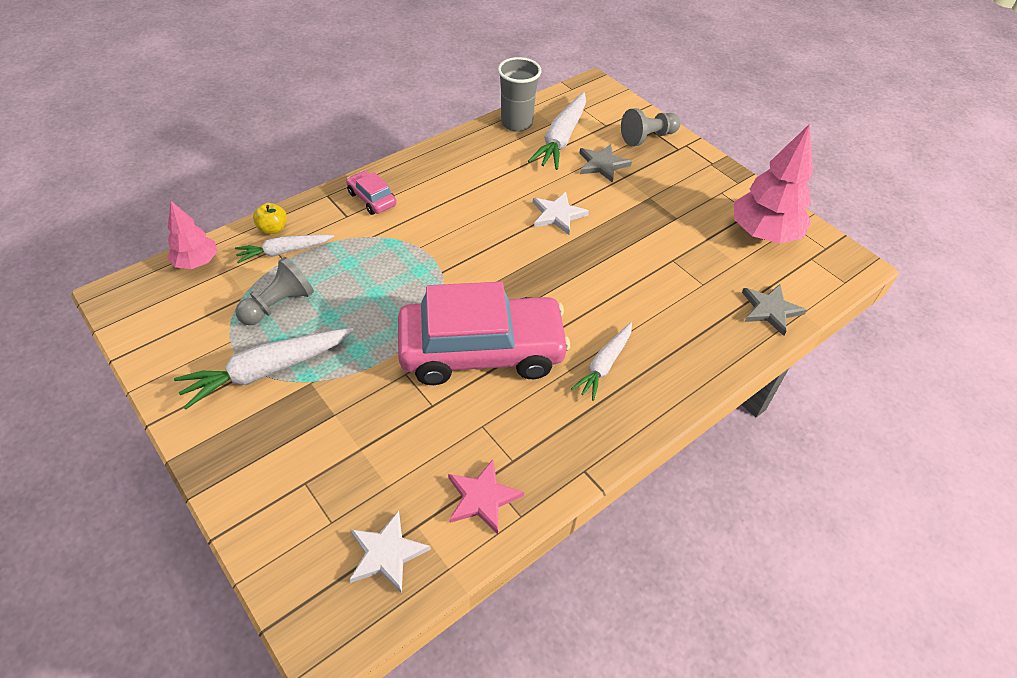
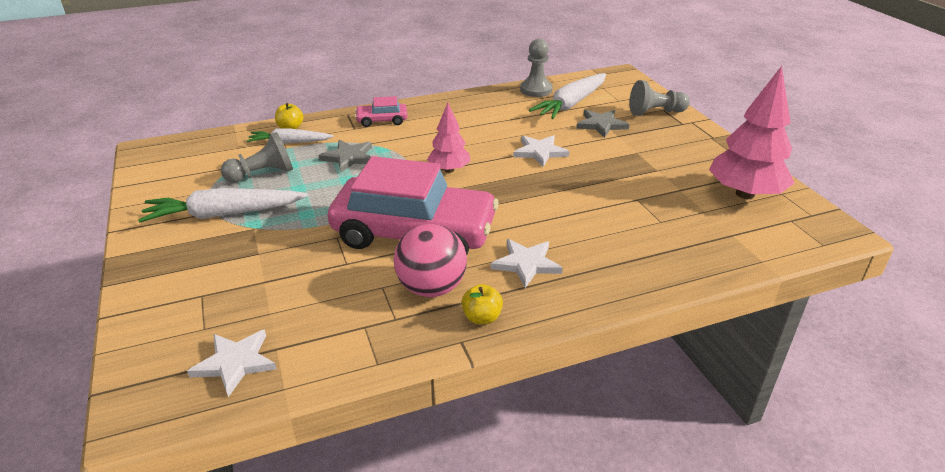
camera: 20 degrees right, 15 degrees down
pink tree [167,201,217,269] -> pink tree moved to [427,103,471,173]
pink car [346,171,397,215] -> pink car turned 75 degrees counterclockwise [355,96,408,127]
pink star [448,459,524,534] -> none
grey cup [498,57,542,132] -> grey pawn [520,39,553,97]
white carrot [571,322,632,401] -> white star [491,239,563,288]
grey star [742,284,807,336] -> grey star moved to [318,140,372,172]
none -> pink ball [394,224,467,297]
none -> yellow apple [461,284,503,324]

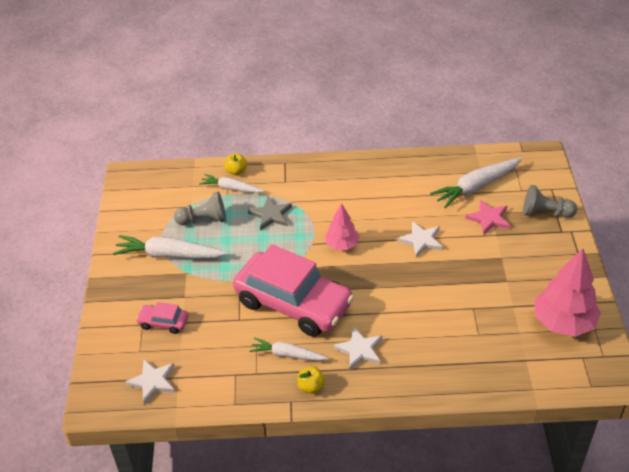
camera: 20 degrees right, 10 degrees up
pink car [355,96,408,127] -> pink car moved to [136,302,188,334]
pink ball [394,224,467,297] -> white carrot [249,337,329,361]
grey pawn [520,39,553,97] -> none
grey star [576,109,629,138] -> pink star [465,200,510,235]

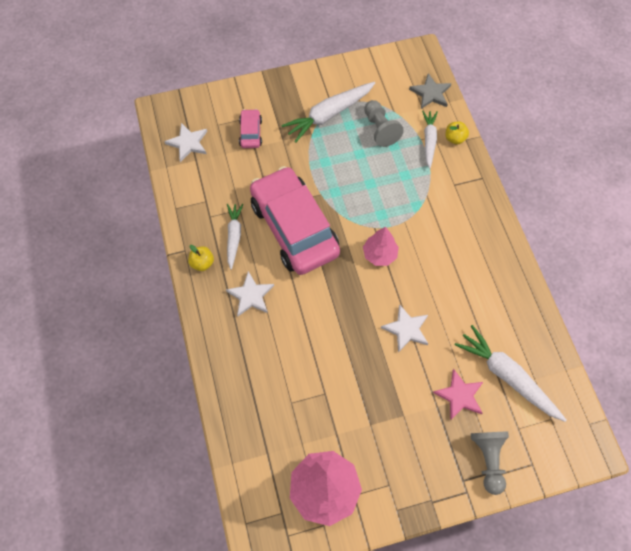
camera: 75 degrees right, 20 degrees up
white carrot [113,235,228,259] -> white carrot turned 120 degrees counterclockwise [281,82,375,143]
pink car [233,244,354,337] -> pink car turned 135 degrees clockwise [250,166,340,275]
grey star [248,196,292,230] -> grey star moved to [409,73,451,109]

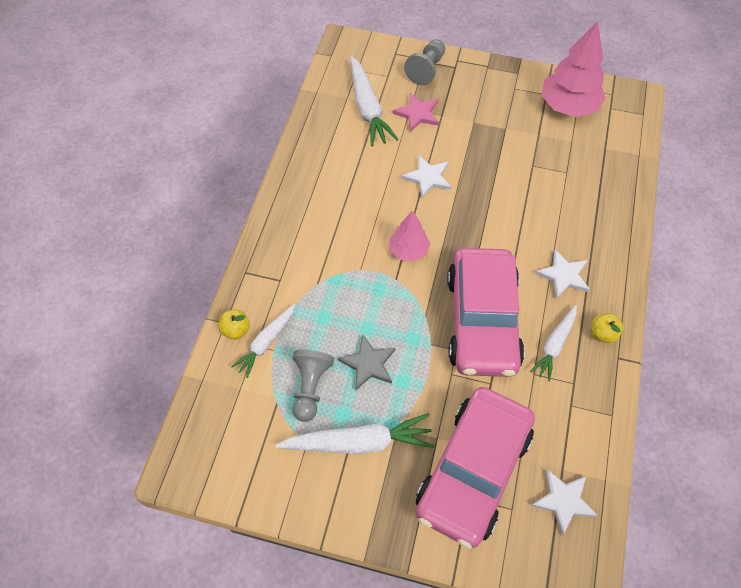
camera: 150 degrees left, 5 degrees down
pink car [239,109,262,148] -> pink car [416,387,535,549], size x2.38
grey star [409,73,451,109] -> grey star moved to [338,335,396,390]

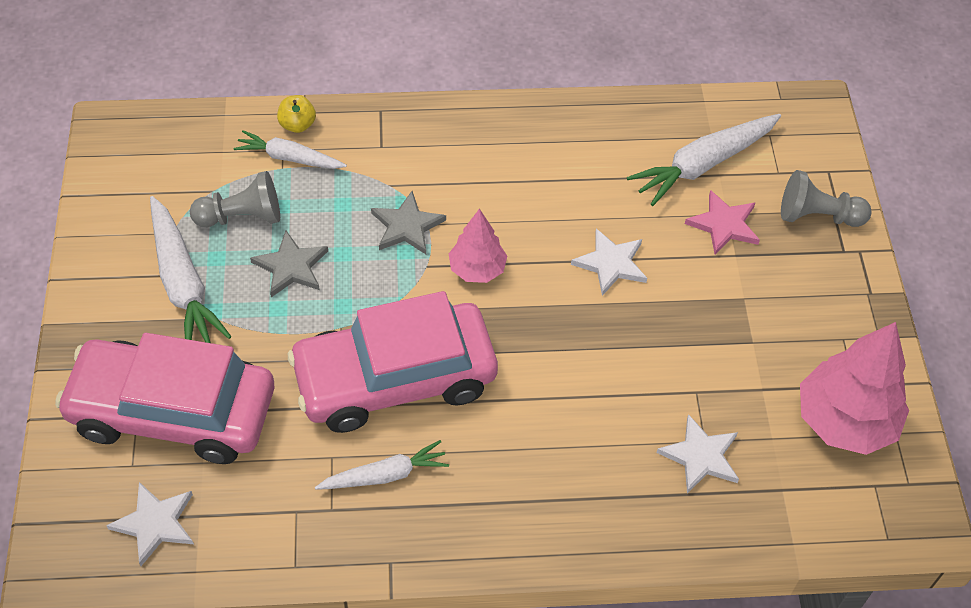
camera: 70 degrees right, 5 degrees down
white carrot [530,305,577,381] -> white carrot turned 150 degrees clockwise [315,440,449,490]
white star [535,249,590,299] -> white star moved to [657,414,739,493]
yellow apple [591,313,623,343] -> none
none -> grey star [371,191,446,254]

